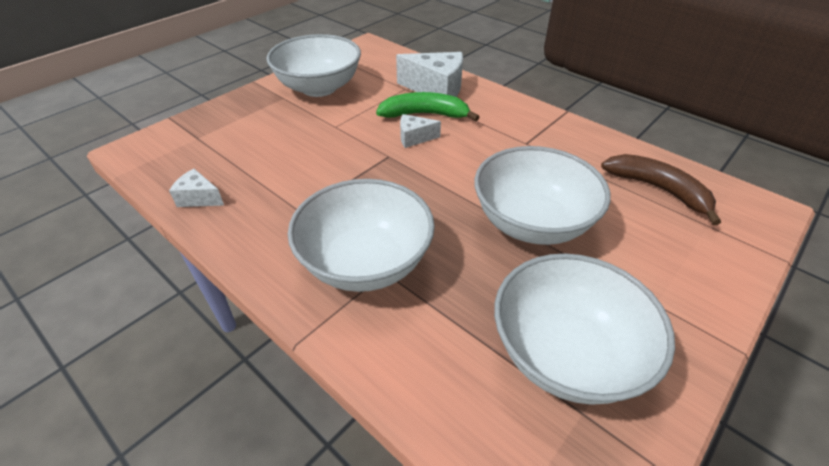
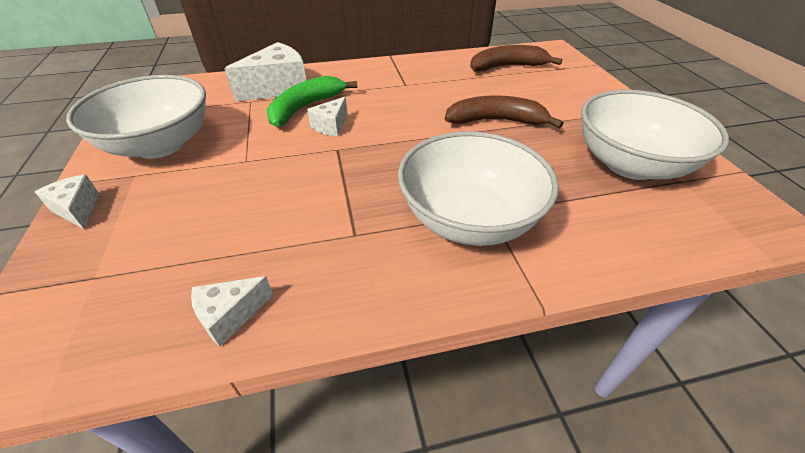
camera: 55 degrees left, 0 degrees up
white bowl [474,146,611,245] -> brown banana [445,95,564,128]
none -> white cheese [35,174,99,229]

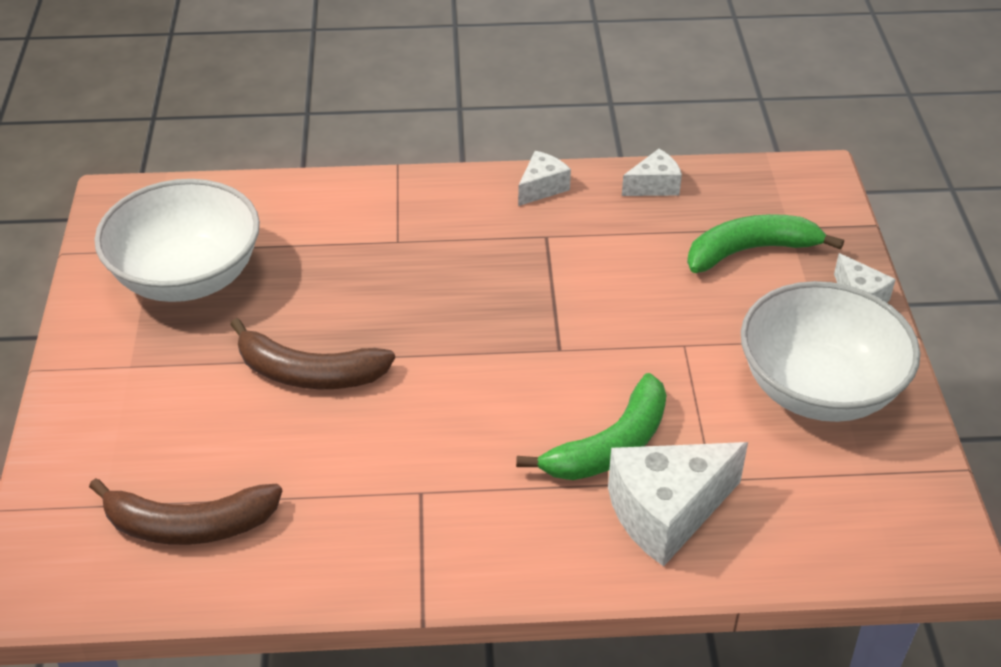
camera: 170 degrees left, 0 degrees up
white cheese [307,97,347,136] -> white cheese moved to [518,151,571,206]
white bowl [398,131,559,246] -> none
none -> green banana [687,214,844,273]

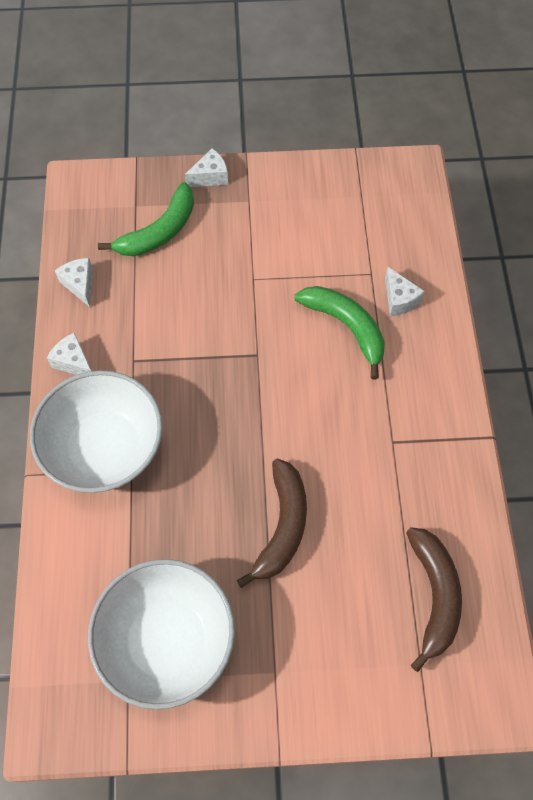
camera: 90 degrees left, 20 degrees up
white cheese [608,442,748,566] -> white cheese [385,267,425,316], size x0.53
green banana [687,214,844,273] -> green banana turned 120 degrees counterclockwise [98,182,194,256]
white bowl [741,281,920,422] -> white bowl moved to [30,370,163,493]

